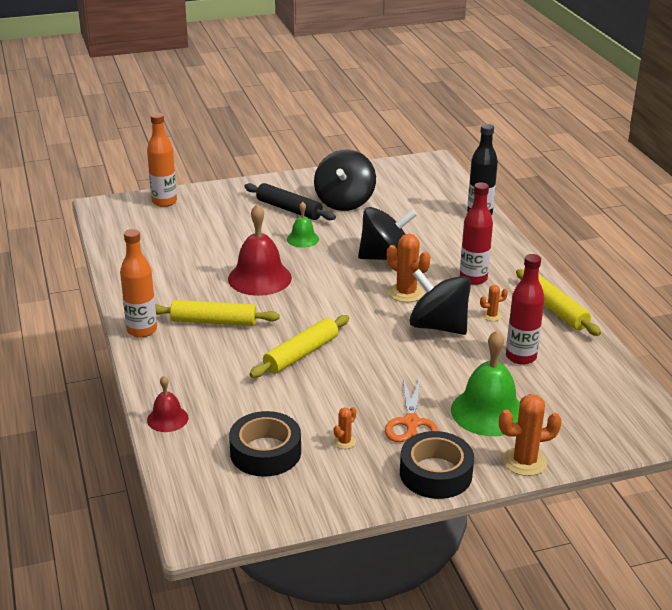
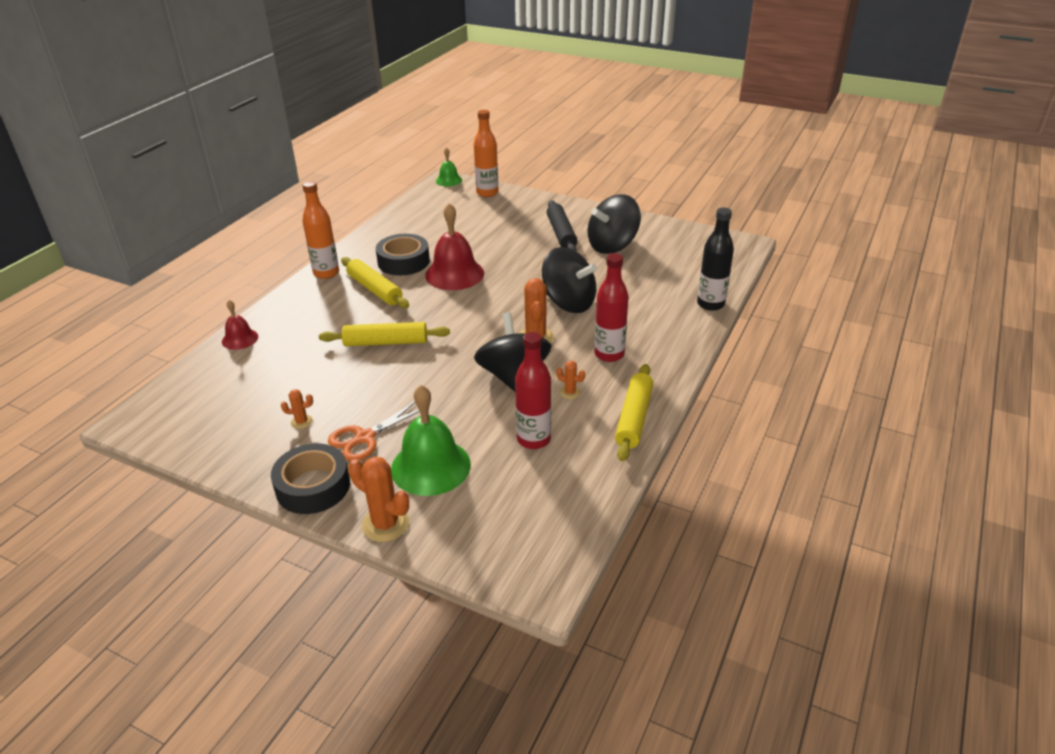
camera: 45 degrees right, 5 degrees up
black tape [229,411,301,477] -> black tape moved to [376,234,430,275]
green bell [287,201,319,248] -> green bell moved to [436,147,462,187]

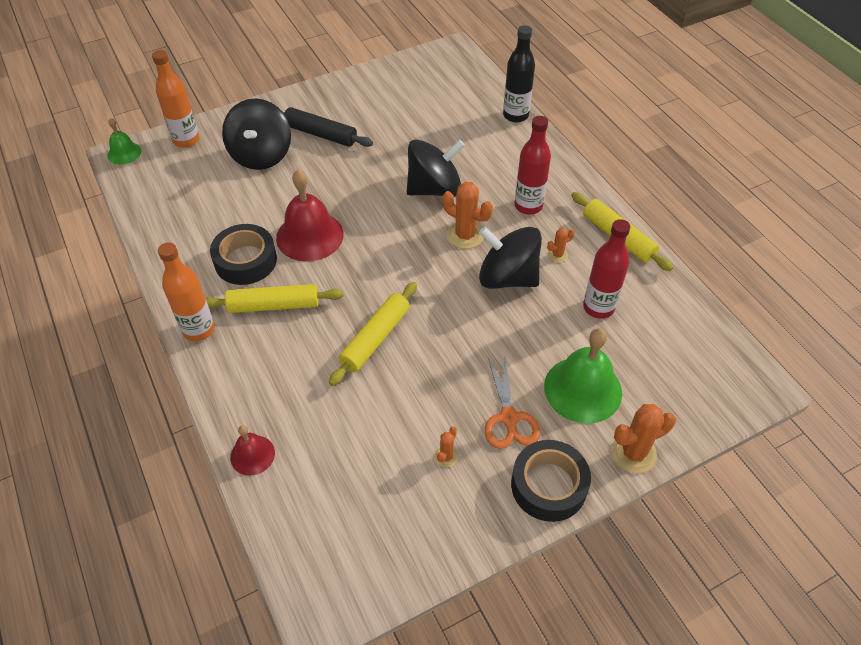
camera: 55 degrees left, 15 degrees up
black spinning top [587,194,641,254] -> black spinning top moved to [222,98,291,170]

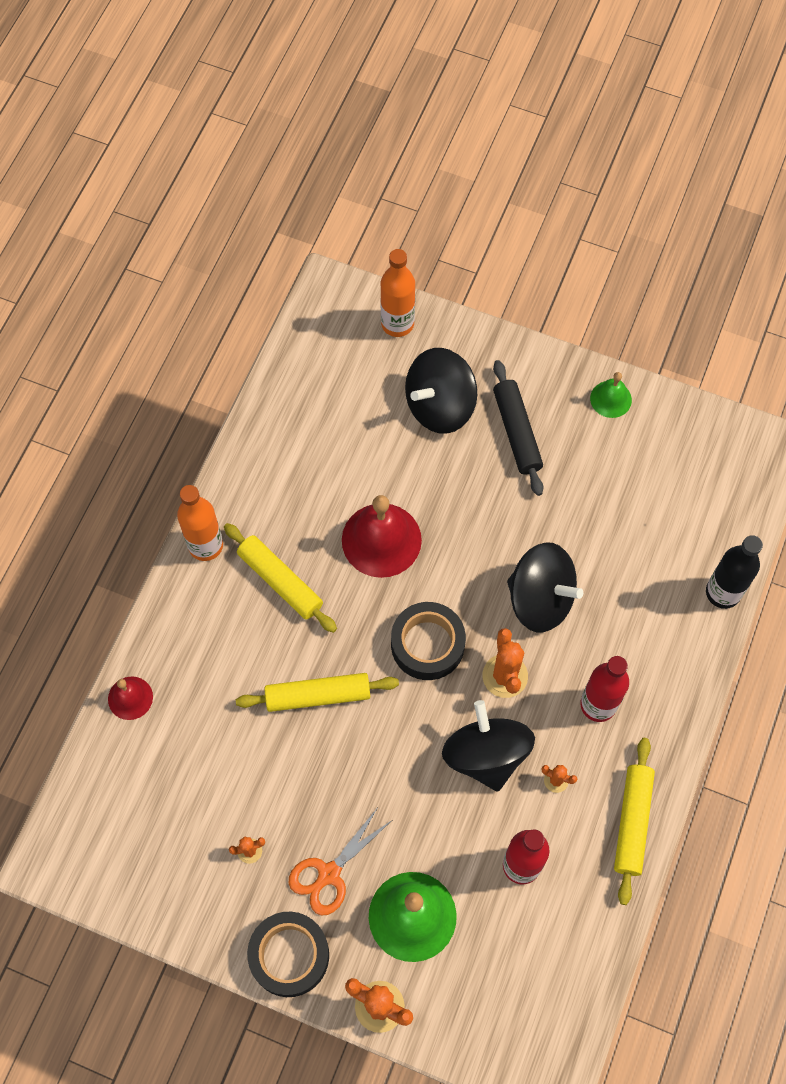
camera: 50 degrees right, 15 degrees up
green bell [107,118,142,165] -> green bell moved to [590,372,632,418]
black tape [210,224,277,285] -> black tape moved to [391,602,466,680]

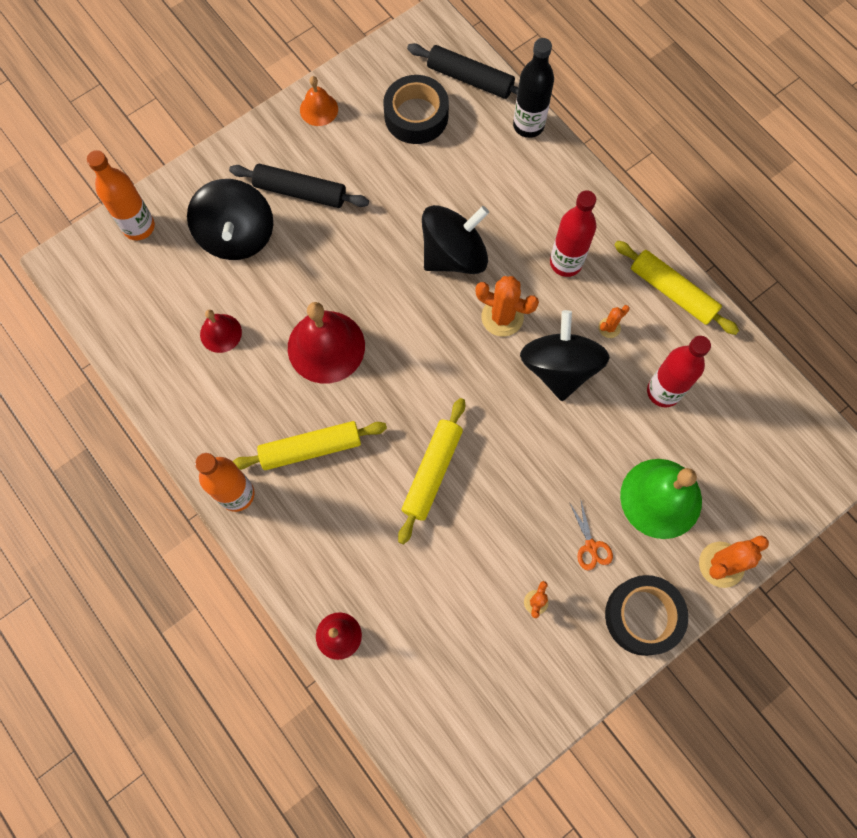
camera: 60 degrees left, 5 degrees up
orange scissors [289,809,391,916] -> orange scissors [569,501,613,571], size x0.62
black tape [391,602,466,680] -> black tape moved to [383,75,449,144]
black spinning top [442,700,535,792] -> black spinning top turned 75 degrees clockwise [520,310,610,401]
green bell [590,372,632,418] -> orange bell [300,76,338,126]
none -> red bell [200,310,242,353]
none -> black rolling pin [407,43,519,99]

